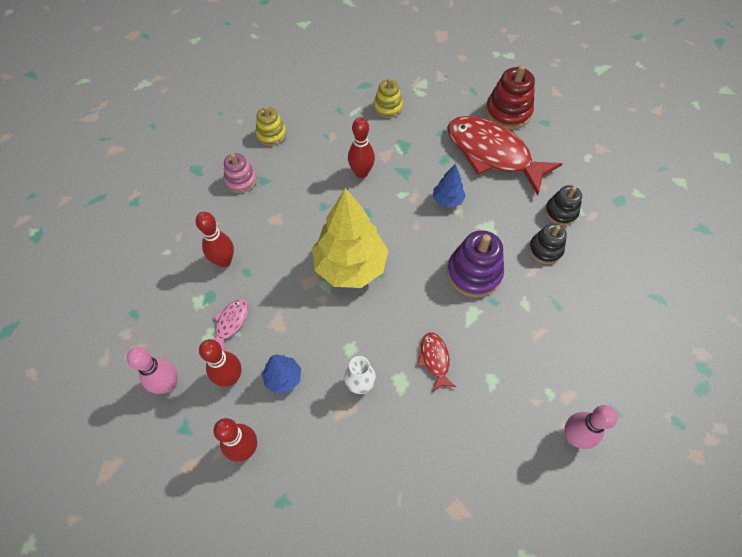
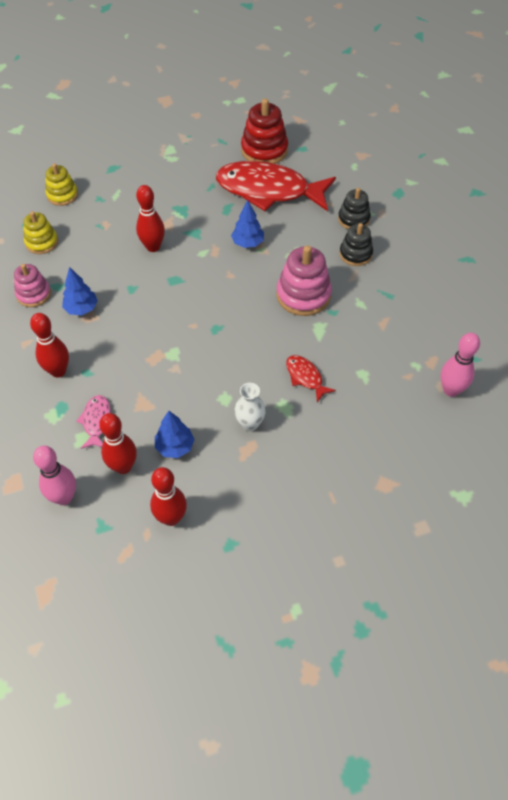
camera: 25 degrees left, 5 degrees down
yellow tree [312,188,388,288] -> none
yellow stacking toy [374,78,403,118] -> yellow stacking toy moved to [45,163,78,206]
purple stacking toy [447,230,504,297] -> pink stacking toy [277,246,332,316]
none -> blue tree [62,267,98,315]

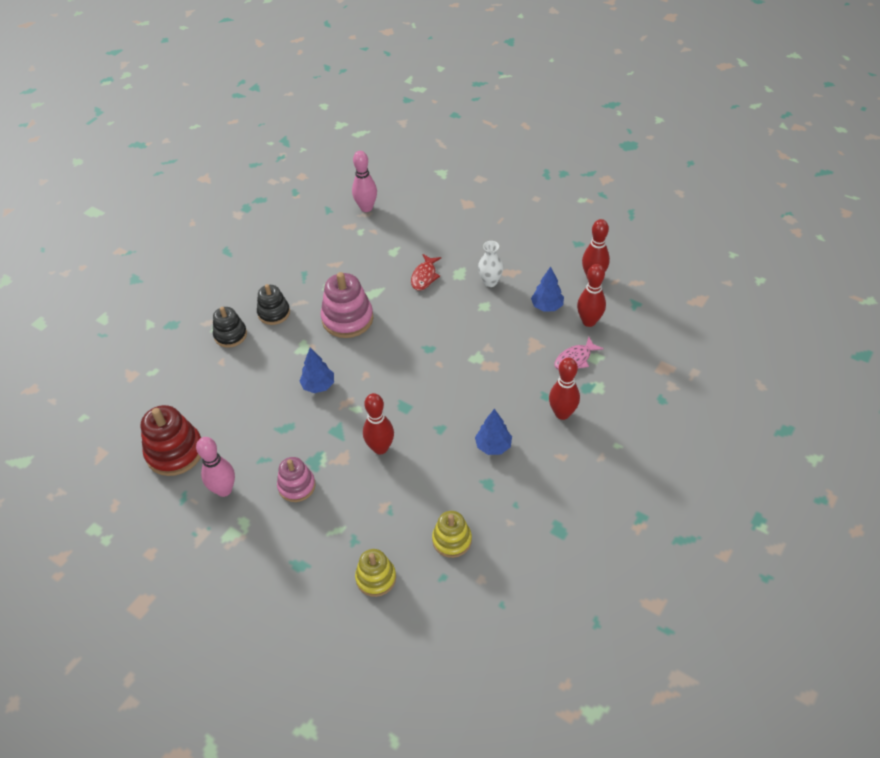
camera: 125 degrees left, 5 degrees down
pink stacking toy [14,264,51,307] -> pink stacking toy moved to [277,457,316,502]
pink bowling pin [33,446,76,505] -> pink bowling pin moved to [196,437,235,497]
red fish [216,161,336,211] -> none

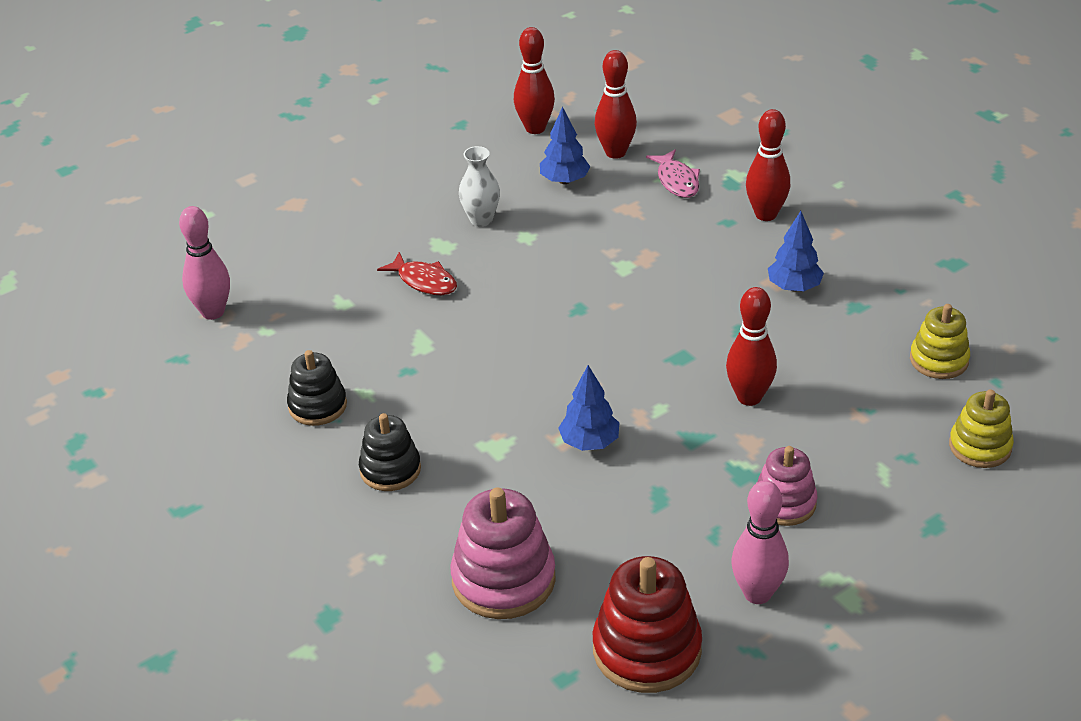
camera: 70 degrees left, 10 degrees down
black stacking toy [213,307,247,348] -> black stacking toy moved to [287,350,347,426]
pink stacking toy [320,272,374,338] -> pink stacking toy moved to [450,488,556,619]

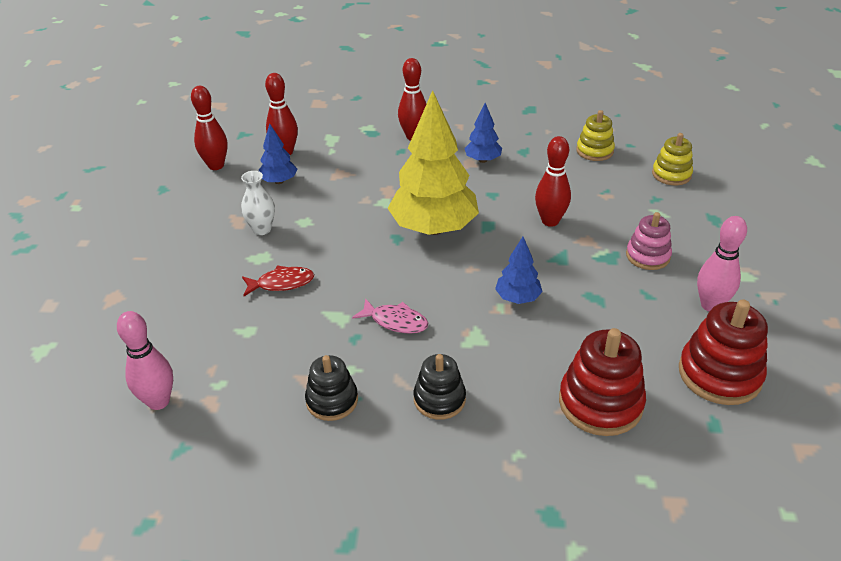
camera: 50 degrees left, 0 degrees up
pink stacking toy [450,488,556,619] -> red stacking toy [559,328,646,436]
pink fish [646,149,700,198] -> pink fish moved to [352,298,428,334]
none -> yellow tree [388,90,479,235]

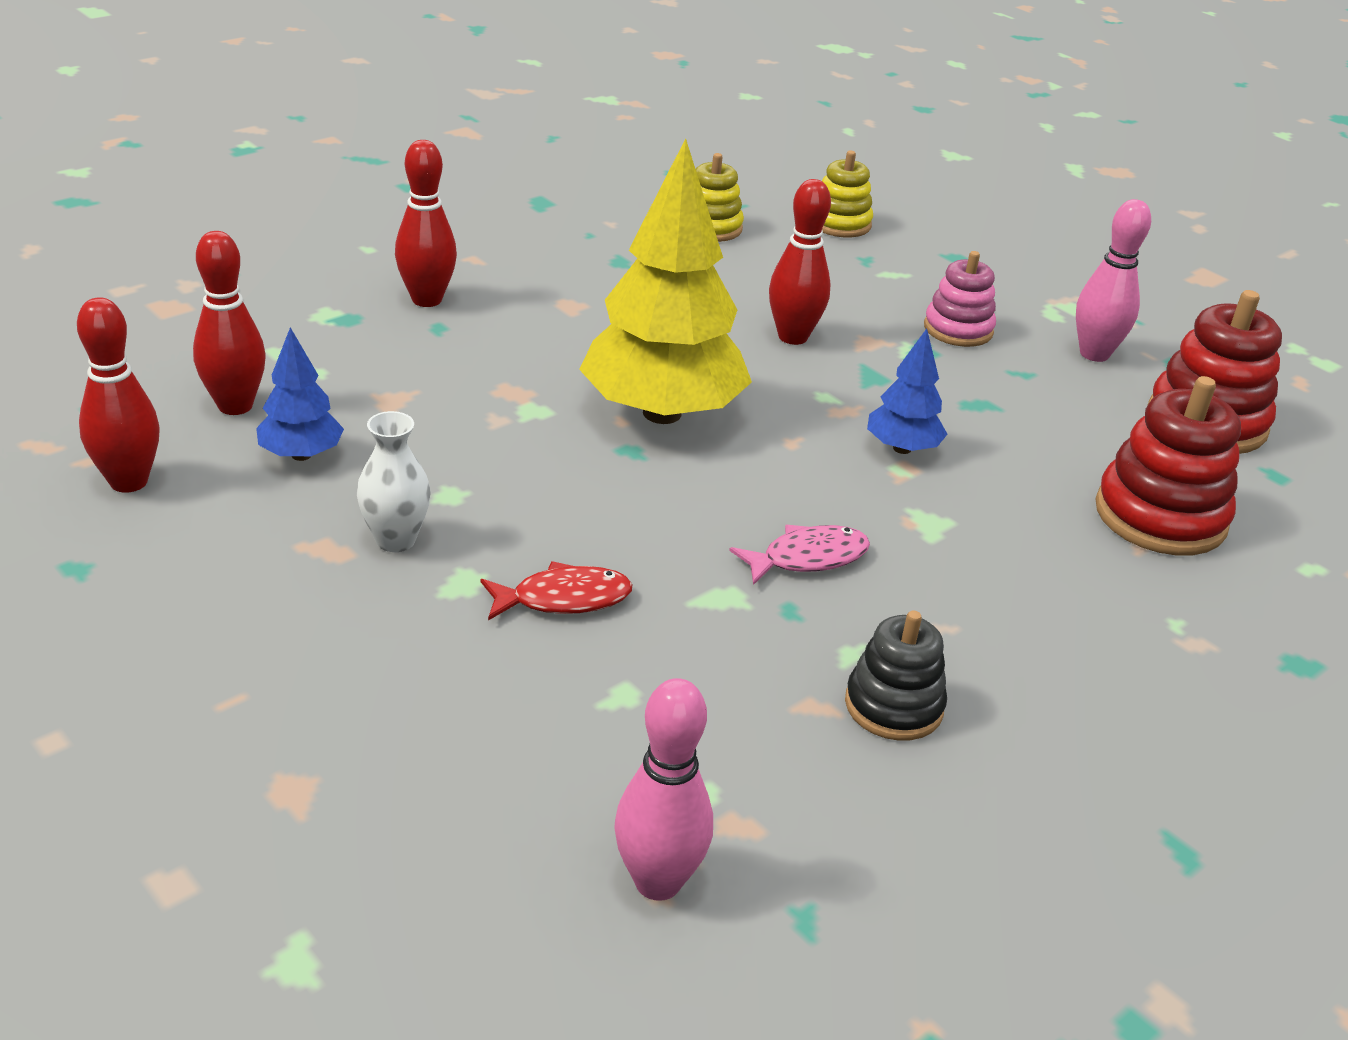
camera: 50 degrees left, 5 degrees down
red fish [242,266,314,296] -> red fish turned 45 degrees clockwise [481,561,633,620]
black stacking toy [414,354,466,420] -> none
blue tree [464,103,502,163] -> none

